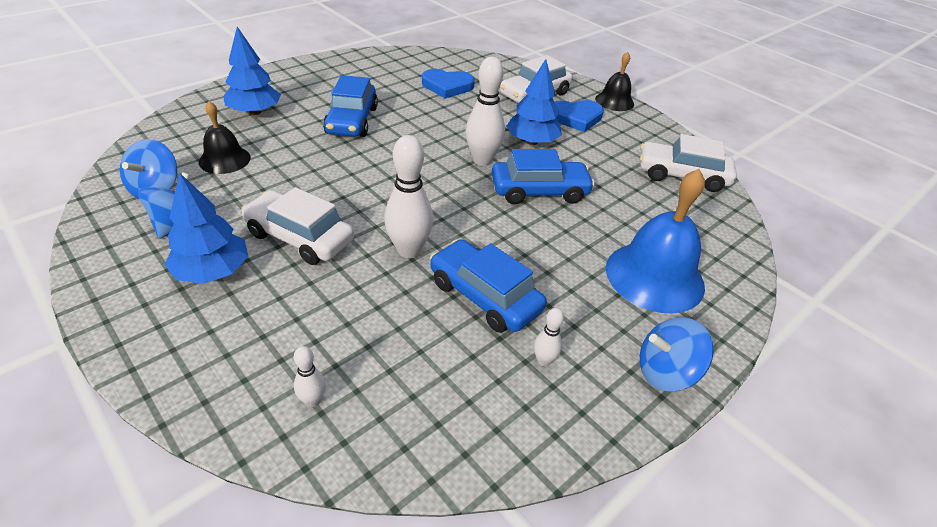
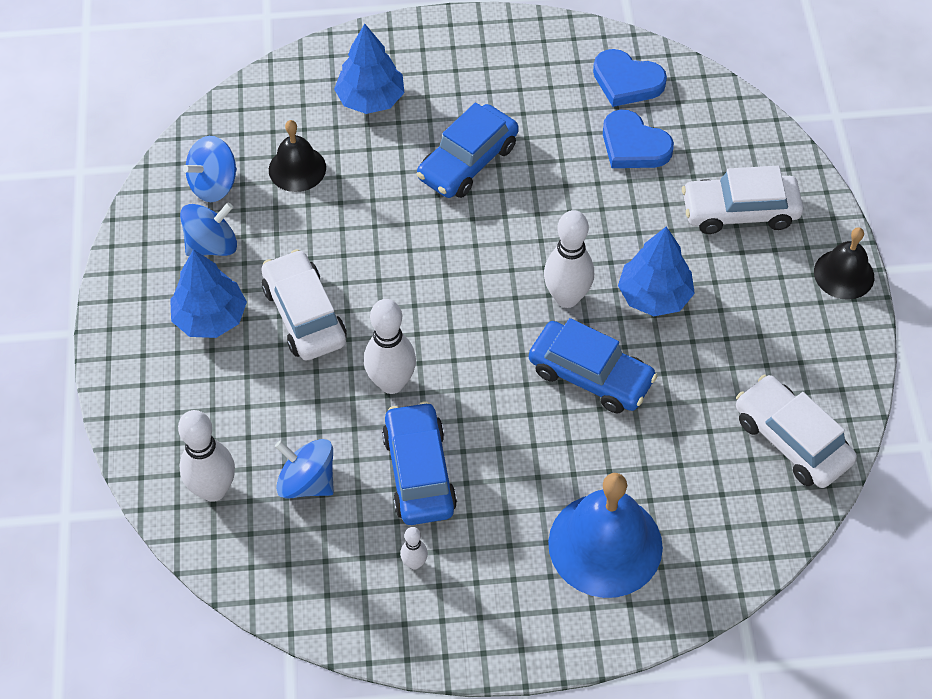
camera: 40 degrees right, 15 degrees up
white bowling pin [294,346,326,407] -> white bowling pin [178,410,235,502], size x2.02
blue heart [555,100,604,132] -> blue heart moved to [593,49,667,107]
blue spinning top [640,317,714,392] -> blue spinning top moved to [275,439,334,499]

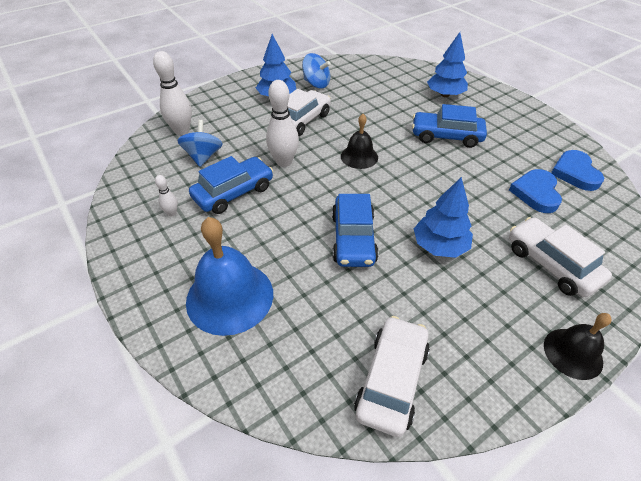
camera: 60 degrees right, 10 degrees down
blue spinning top [183,136,237,202] -> none
black bell [269,120,326,192] -> black bell moved to [341,114,378,169]
white bowling pin [544,210,594,308] -> none

